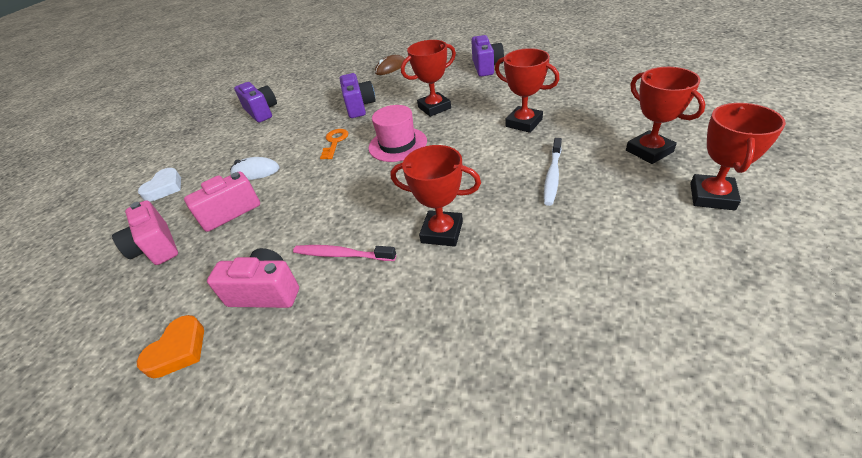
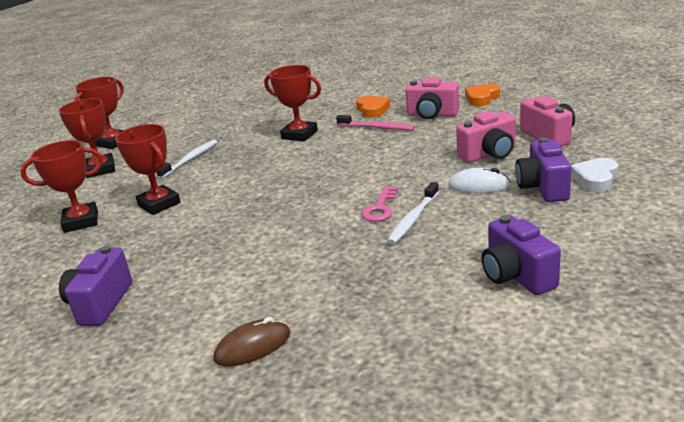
camera: 170 degrees left, 15 degrees down
orange key [320,129,348,159] -> pink key [361,186,398,222]
purple camera [340,73,376,118] -> purple camera moved to [515,137,571,202]
pink hat [369,105,427,162] -> none
red trophy [401,40,456,117] -> red trophy moved to [20,140,103,233]
none -> orange heart [356,96,391,118]
none -> white toothbrush [387,182,439,244]

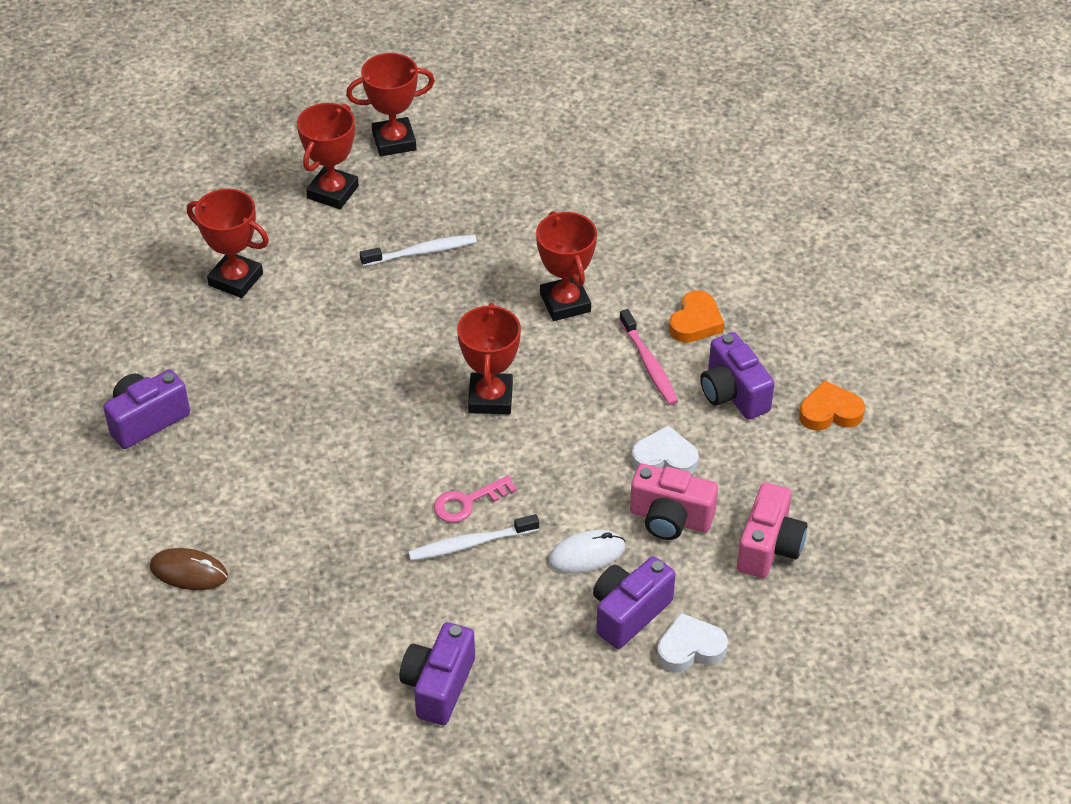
camera: 40 degrees right, 20 degrees up
red trophy [115,124,181,215] -> red trophy moved to [457,303,521,414]
pink camera [406,77,459,119] -> purple camera [700,332,775,420]
white mouse [448,168,510,193] -> white mouse turned 75 degrees counterclockwise [548,530,625,574]
none -> white heart [632,426,699,474]

